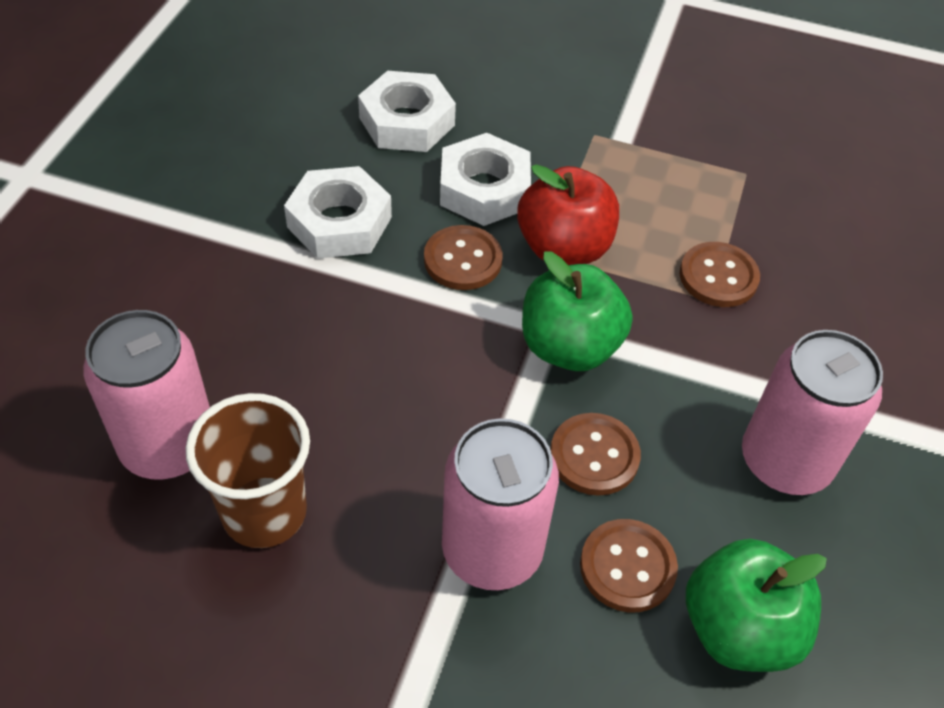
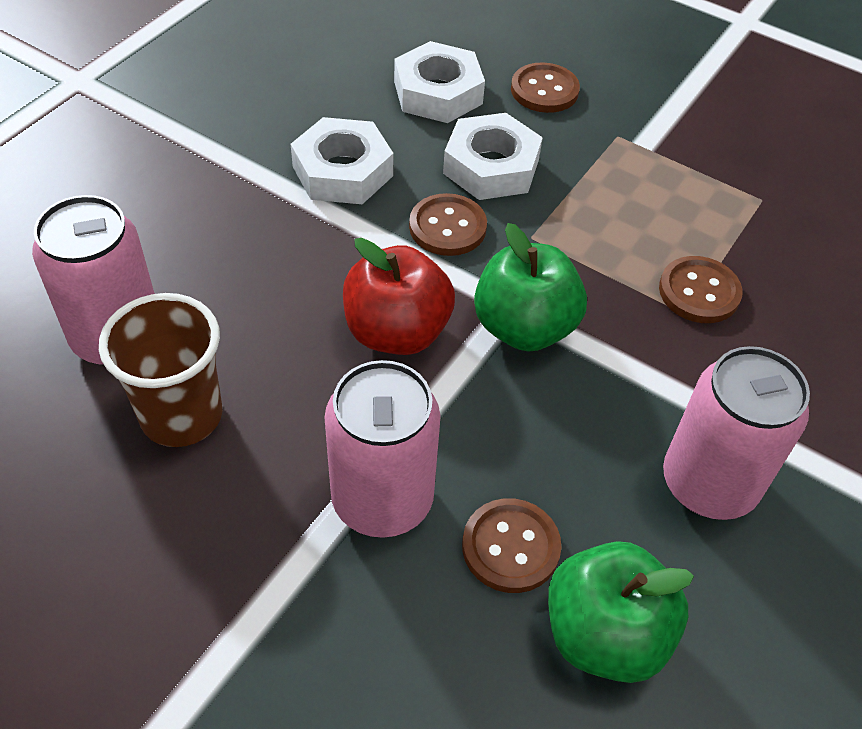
camera: 15 degrees right, 0 degrees up
red apple [517,164,619,265] -> red apple moved to [343,238,455,355]
brown button [550,413,641,496] -> brown button moved to [511,63,580,113]

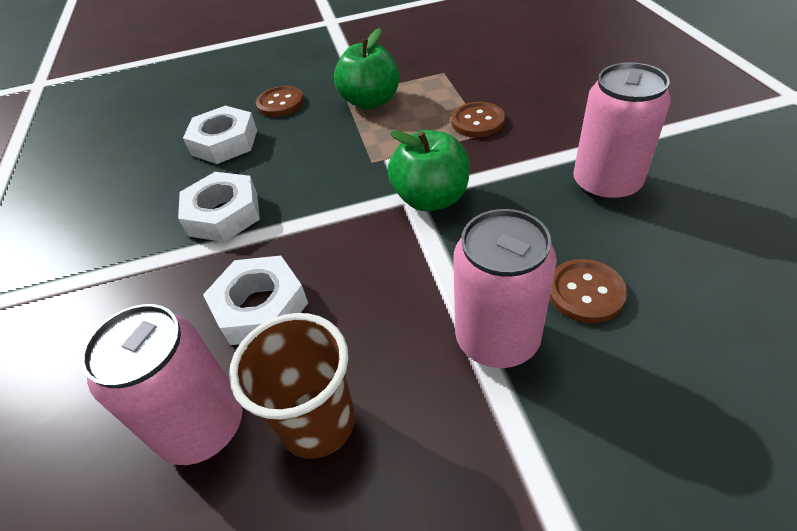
camera: 40 degrees left, 5 degrees down
red apple [343,238,455,355] -> none
brown button [409,193,487,256] -> none
white nut [443,113,543,200] -> white nut moved to [203,255,308,345]
green apple [548,541,694,683] -> green apple moved to [334,28,400,109]

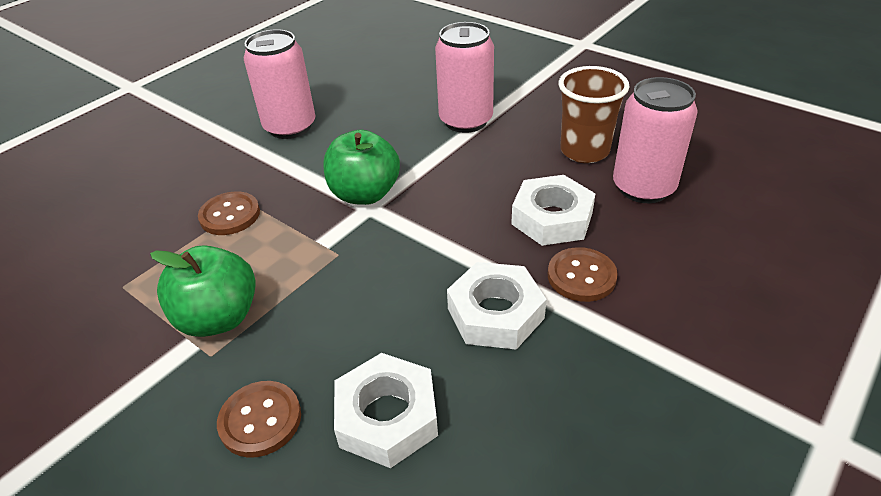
camera: 130 degrees left, 5 degrees down
brown button [550,259,627,323] -> brown button moved to [548,247,618,302]

